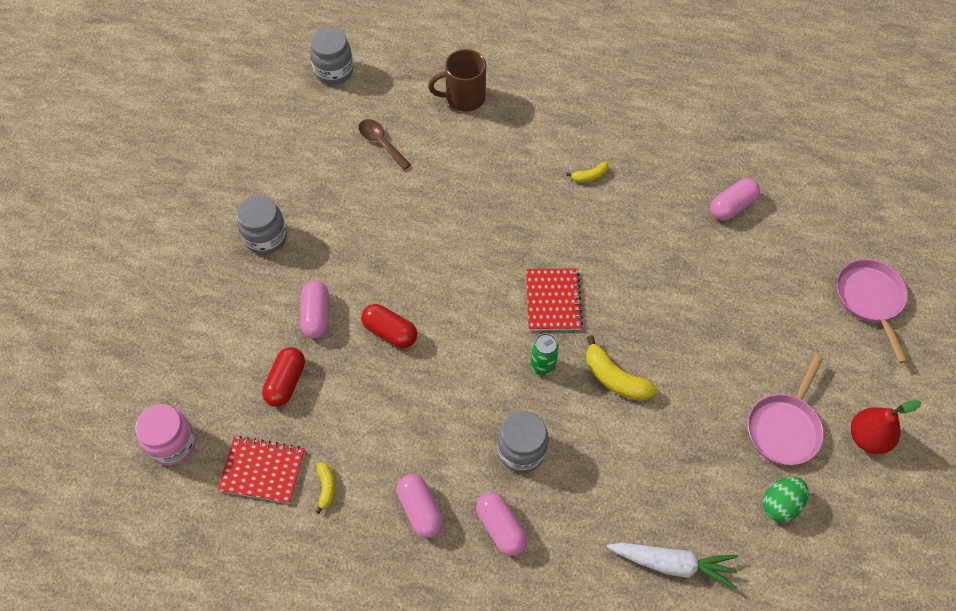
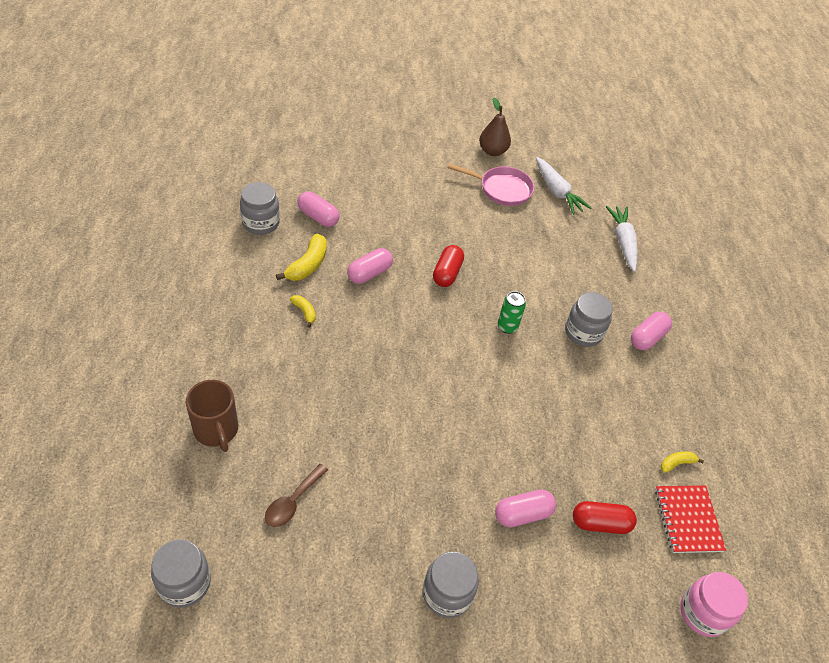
camera: 110 degrees left, 10 degrees down
red capsule [361,304,417,348] -> red capsule moved to [433,245,464,287]
pink capsule [397,474,443,538] -> pink capsule moved to [347,248,393,284]
red notebook [526,269,583,331] -> none
yellow banana [586,335,657,401] -> yellow banana moved to [276,234,327,281]
green egg [763,477,808,522] -> white carrot [536,157,591,215]
pink pan [836,259,908,363] -> none
red pear [851,400,921,454] -> brown pear [479,98,511,156]
none -> grey jar [240,182,280,235]

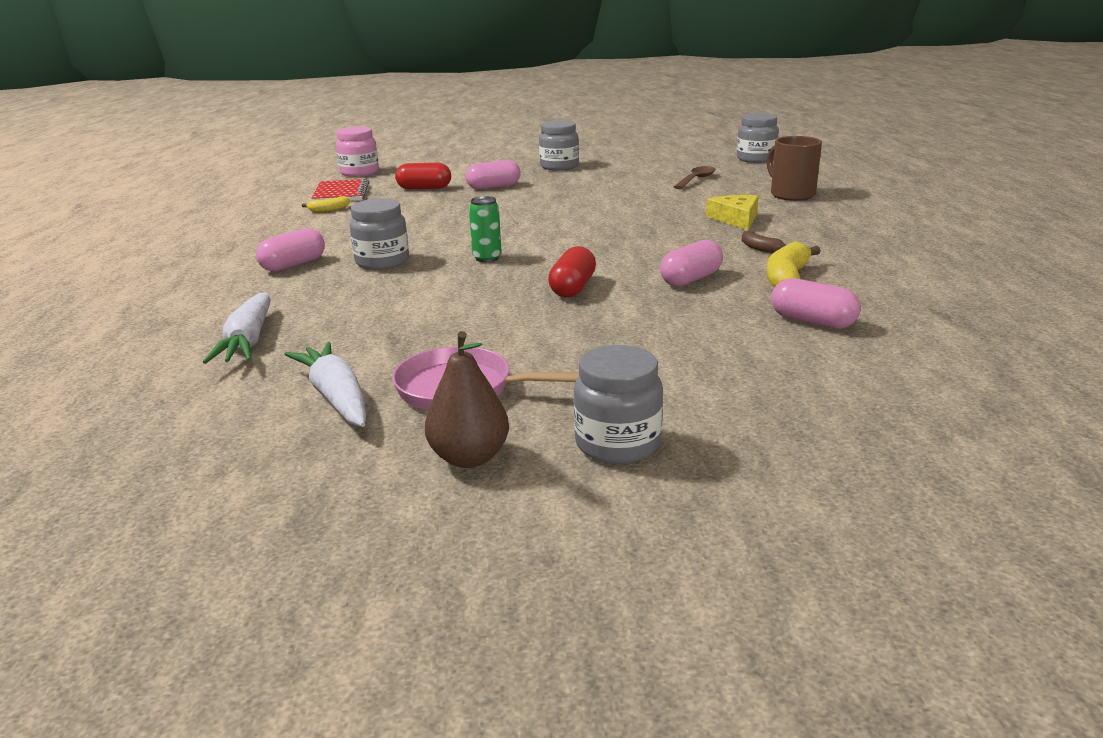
camera: 175 degrees left, 25 degrees down
grey jar [240,182,280,235] -> grey jar moved to [574,345,663,464]
yellow banana [290,295,316,328] -> brown banana [742,231,786,253]
none -> yellow cheese [706,195,759,230]

